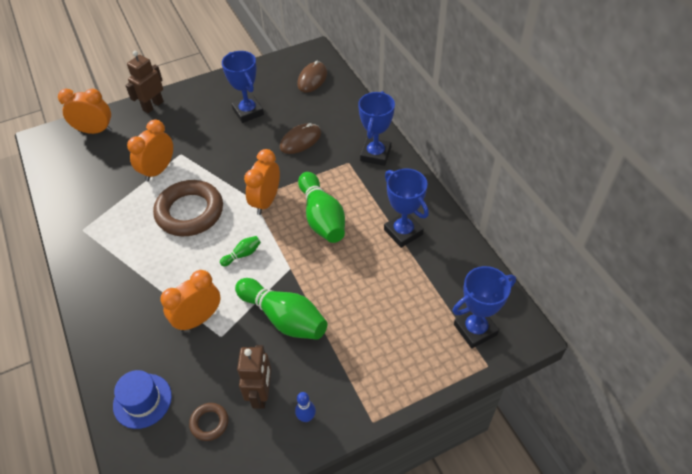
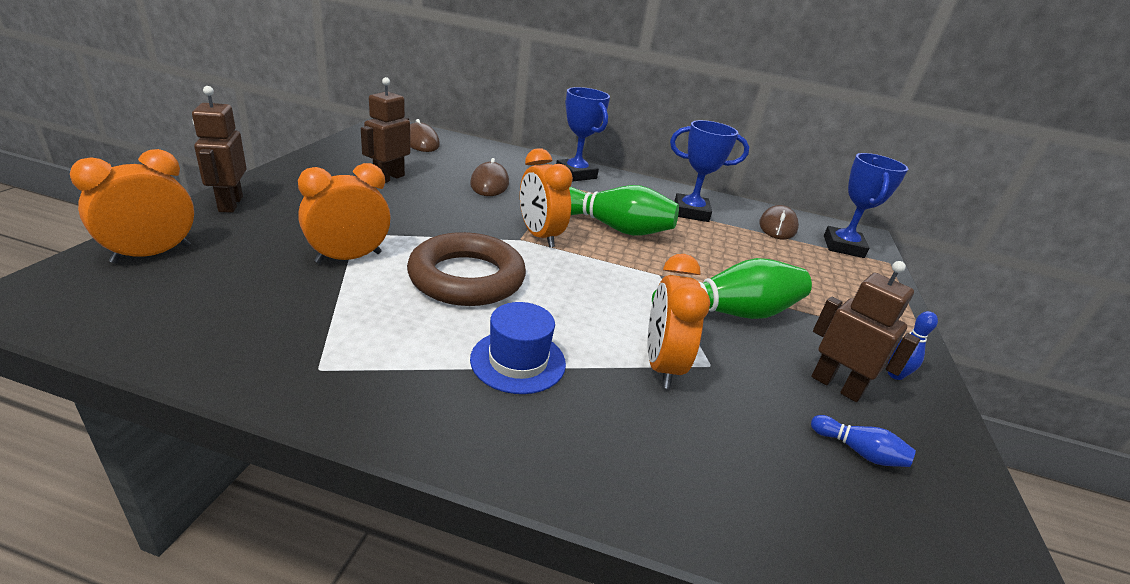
camera: 55 degrees left, 20 degrees down
blue hat [113,370,172,429] -> blue hat moved to [470,302,566,394]
orange clock [127,120,173,182] -> orange clock turned 75 degrees clockwise [298,163,391,264]
brown ring [189,403,228,441] -> blue bowling pin [811,415,916,467]
green bowling pin [220,236,261,266] -> none
blue trophy [222,51,264,123] -> brown robot [361,77,410,183]
none -> brown mouse [759,205,799,239]

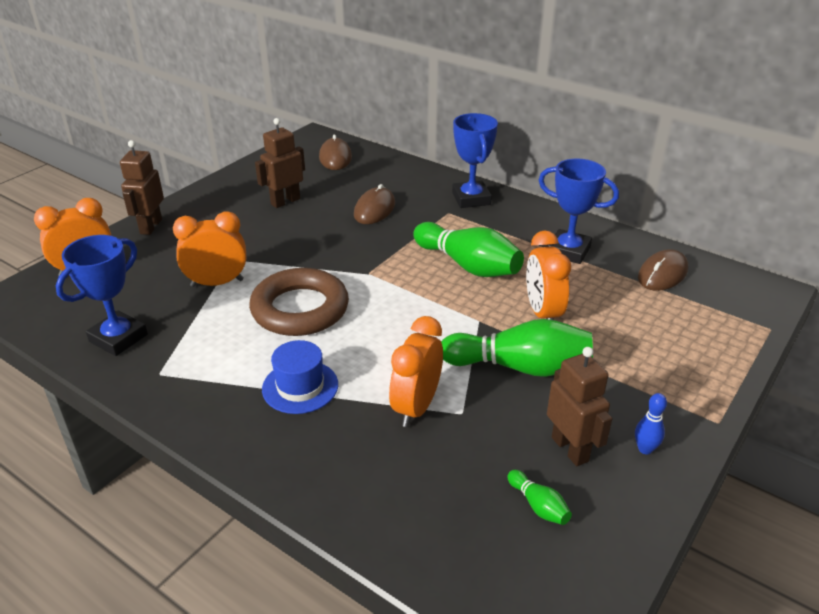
camera: 25 degrees right, 5 degrees up
orange clock [520,148,573,248] -> orange clock moved to [526,231,571,320]
blue bowling pin [811,415,916,467] -> green bowling pin [507,470,572,525]
blue trophy [824,153,908,258] -> blue trophy moved to [56,235,148,356]

